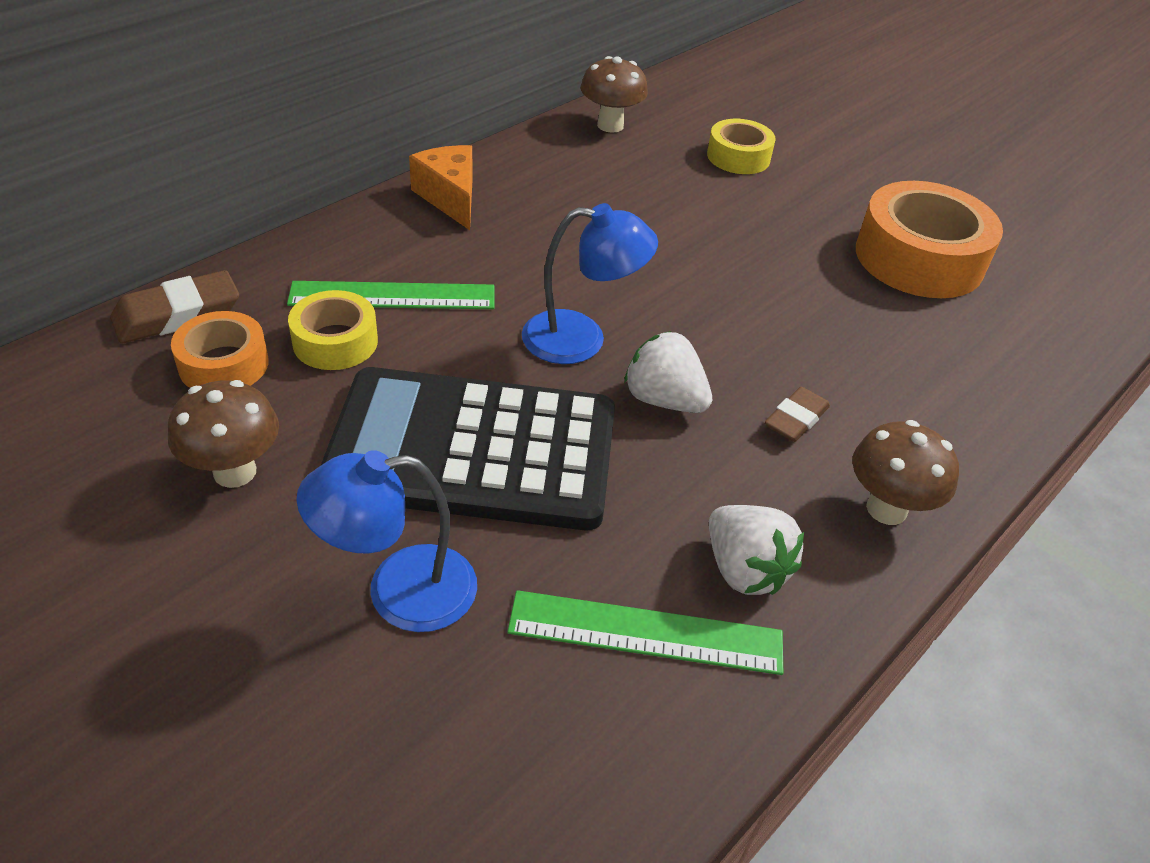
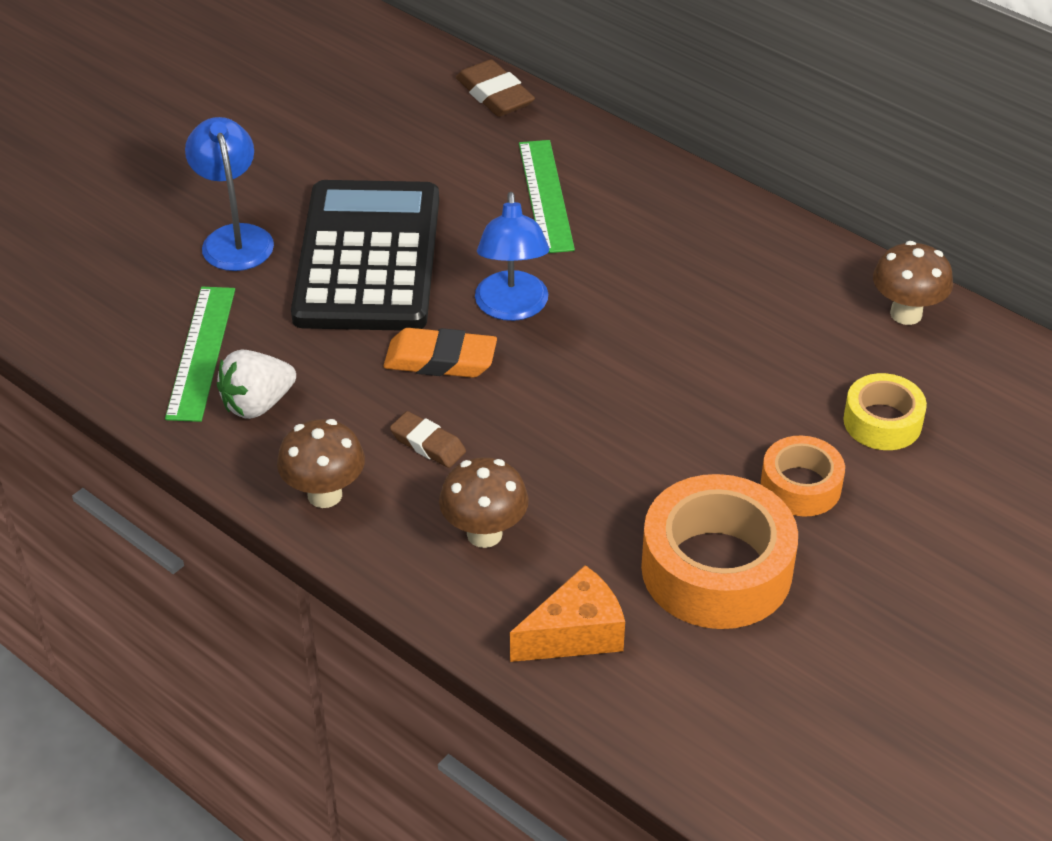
camera: 90 degrees right, 0 degrees up
brown mushroom [168,380,279,488] -> brown mushroom moved to [439,457,529,548]
orange tape [171,311,269,388] -> orange tape moved to [761,436,845,517]
yellow tape [288,290,378,370] -> none
orange cheese [409,145,473,230] -> orange cheese moved to [510,565,625,662]
white strawberry [624,331,712,413] -> orange eraser [384,328,497,378]

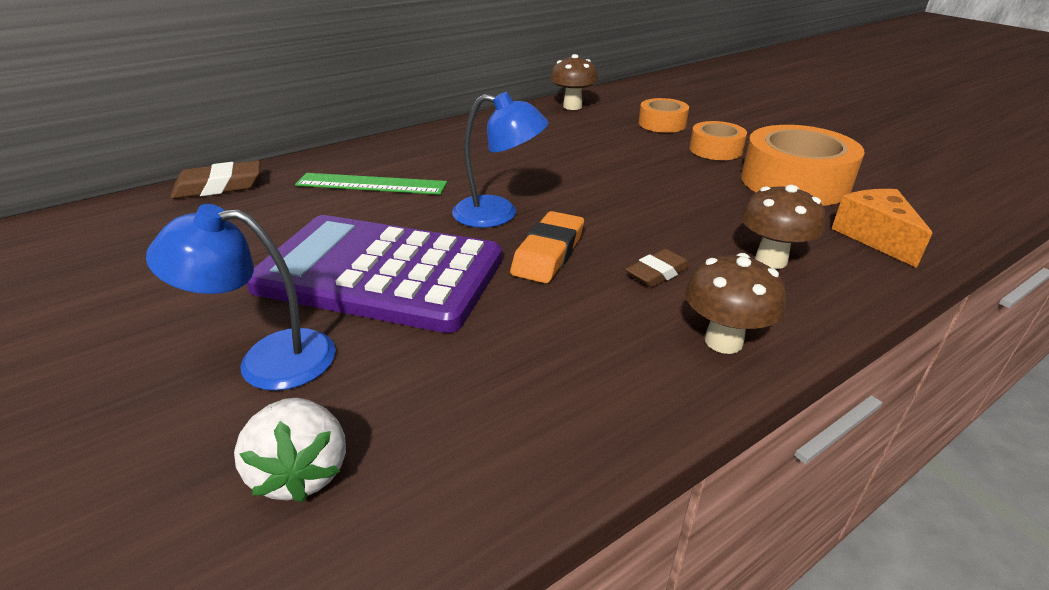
camera: 75 degrees left, 10 degrees down
green ruler [165,287,235,422] -> none
white strawberry [217,350,296,419] -> white strawberry moved to [234,398,346,503]
black calculator [291,180,439,331] -> purple calculator [247,215,502,333]
yellow tape [843,373,927,450] -> orange tape [639,98,689,133]

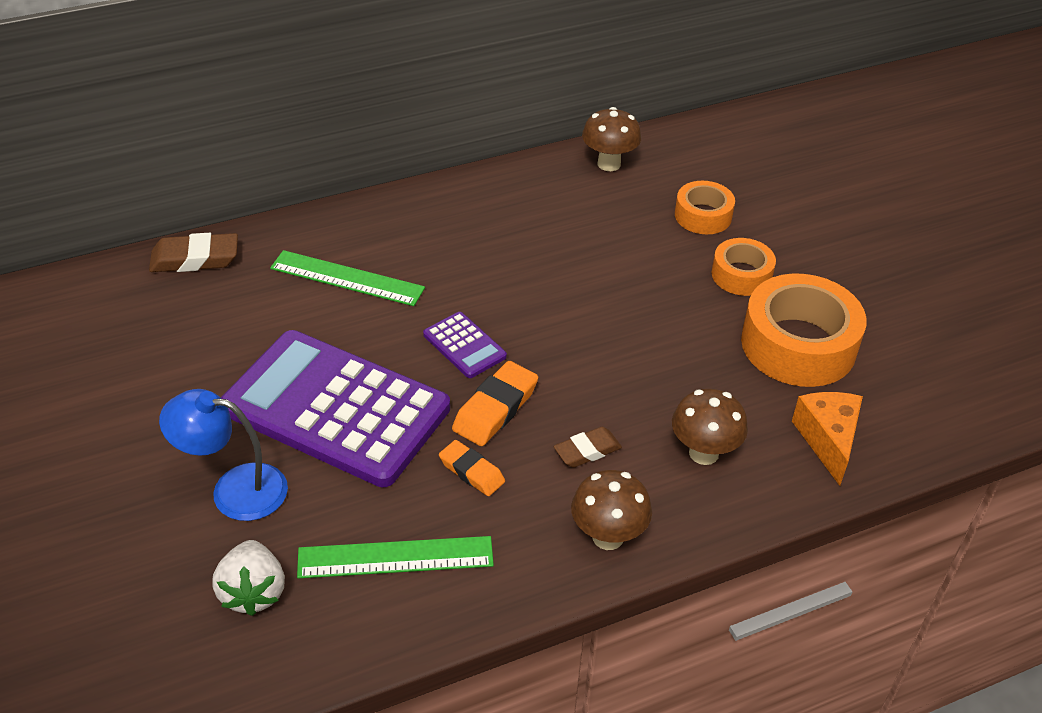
camera: 10 degrees right, 10 degrees up
blue lamp [452,92,549,228] -> purple calculator [423,312,507,378]
none -> green ruler [297,536,494,579]
none -> orange eraser [439,440,505,496]

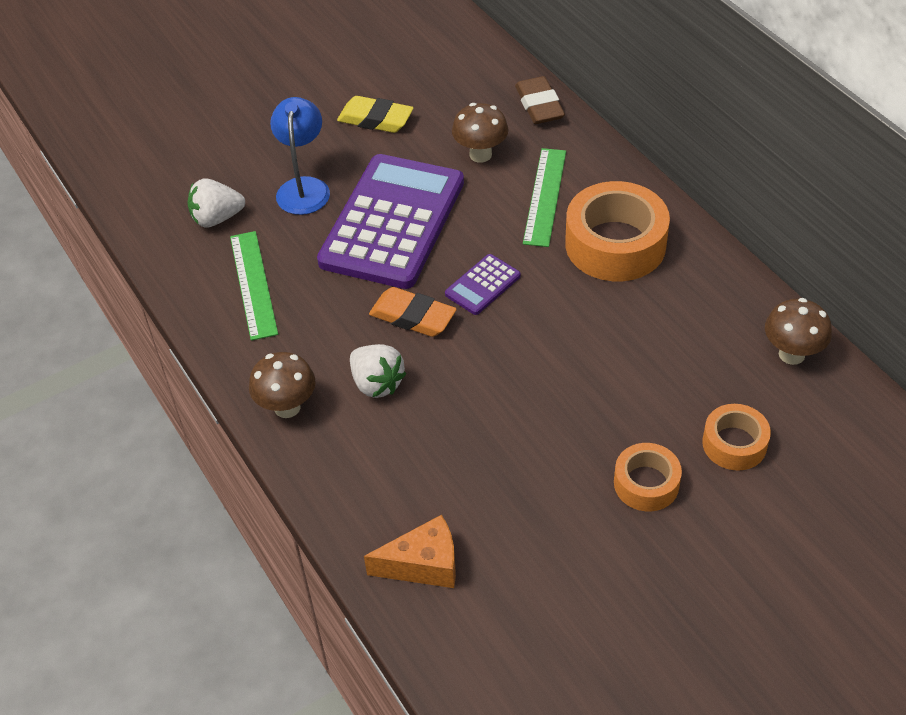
camera: 85 degrees right, 5 degrees up
orange eraser [439,440,505,496] -> none
brown eraser [554,427,622,468] -> white strawberry [350,344,406,398]
brown mushroom [672,389,748,465] -> brown mushroom moved to [452,103,508,163]
orange tape [741,274,867,387] -> orange tape moved to [565,181,670,281]
none -> yellow eraser [337,96,414,133]

